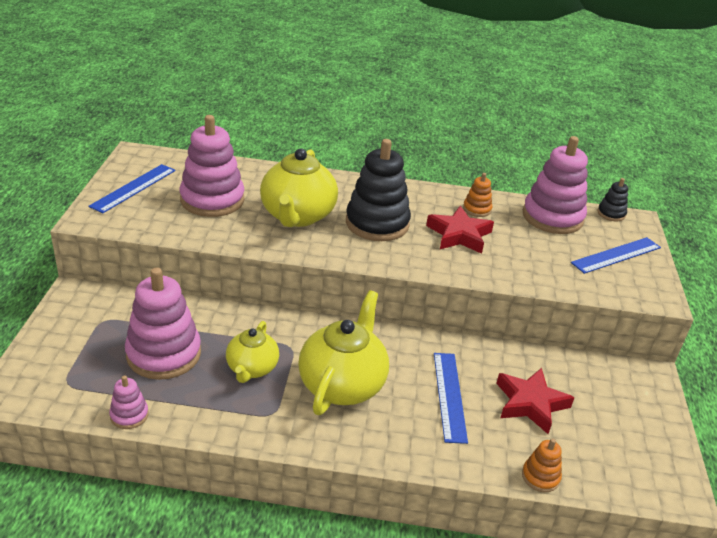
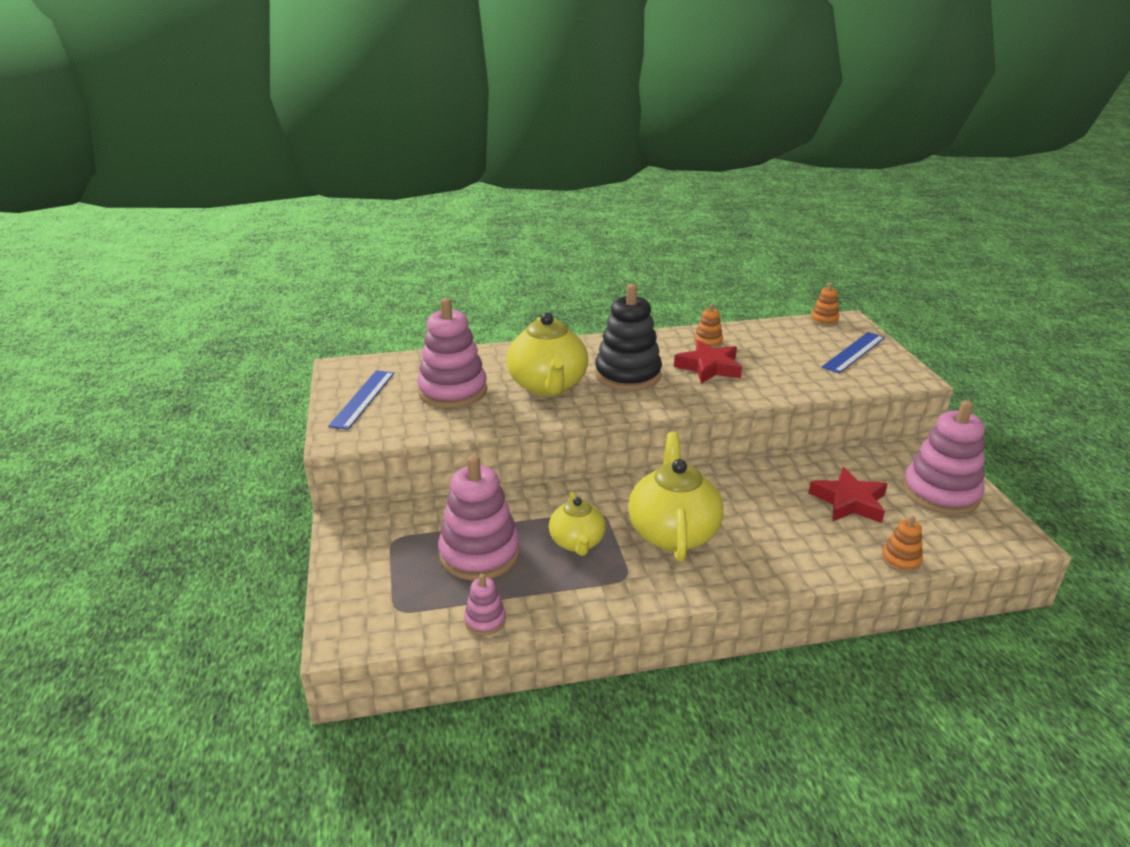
camera: 15 degrees left, 5 degrees down
blue ruler [434,353,468,444] -> none
pink stacking toy [523,136,588,234] -> pink stacking toy moved to [903,400,985,515]
black stacking toy [597,178,628,221] -> orange stacking toy [810,283,839,326]

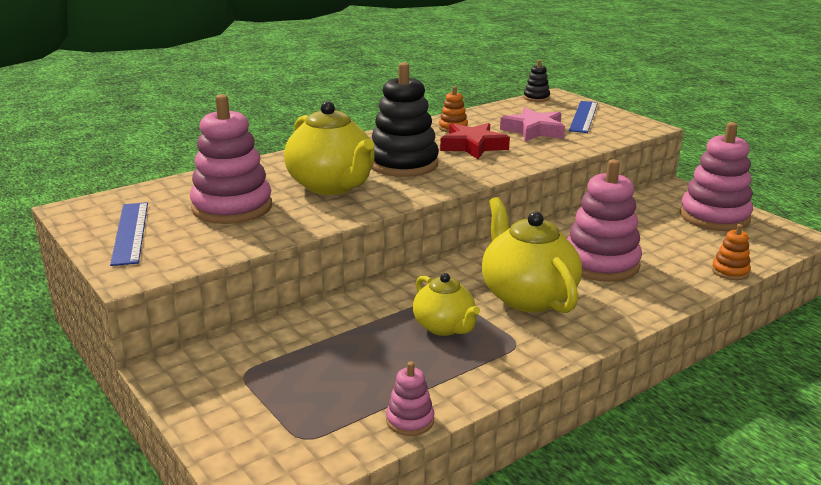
camera: 25 degrees left, 5 degrees down
pink stacking toy [438,455,520,581] -> pink stacking toy moved to [567,159,642,282]
red star [808,467,888,523] -> none
orange stacking toy [810,283,839,326] -> black stacking toy [523,60,550,102]
none -> pink star [500,107,565,142]

